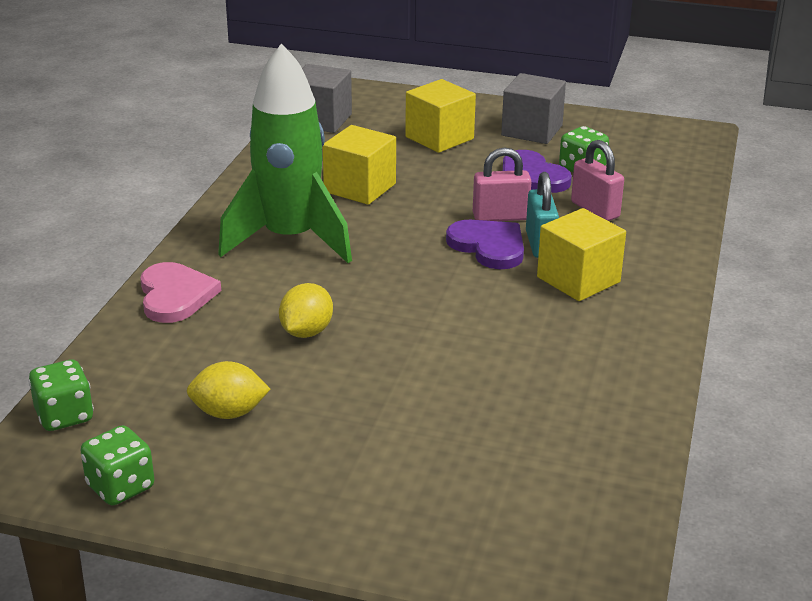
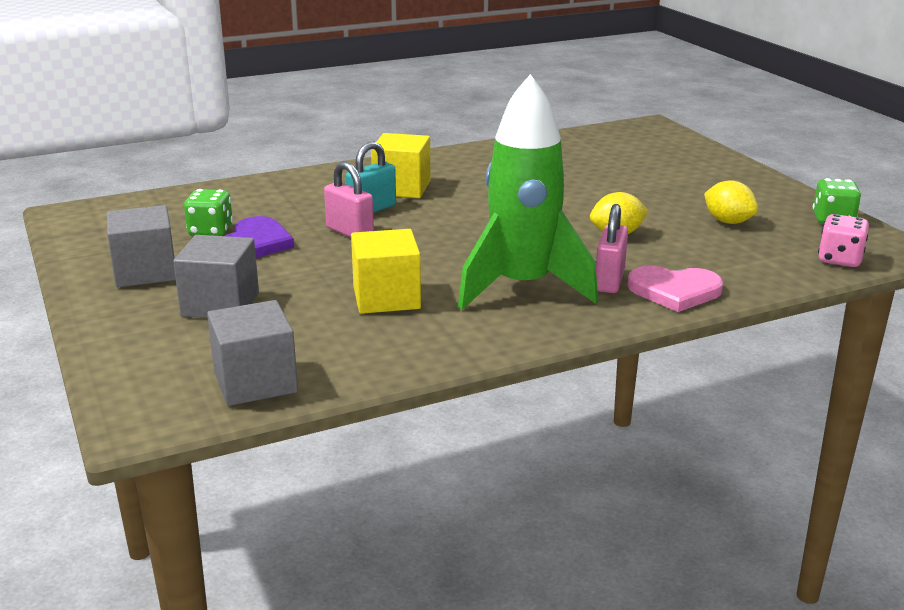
camera: 130 degrees left, 5 degrees down
green dice [28,360,94,431] -> pink dice [818,214,869,267]
pink heart [140,262,221,323] -> pink heart turned 120 degrees counterclockwise [627,266,723,312]
yellow cube [405,79,476,153] -> grey cube [173,235,259,318]
purple heart [446,220,524,269] -> none
pink padlock [571,140,624,221] -> pink padlock moved to [596,204,628,293]

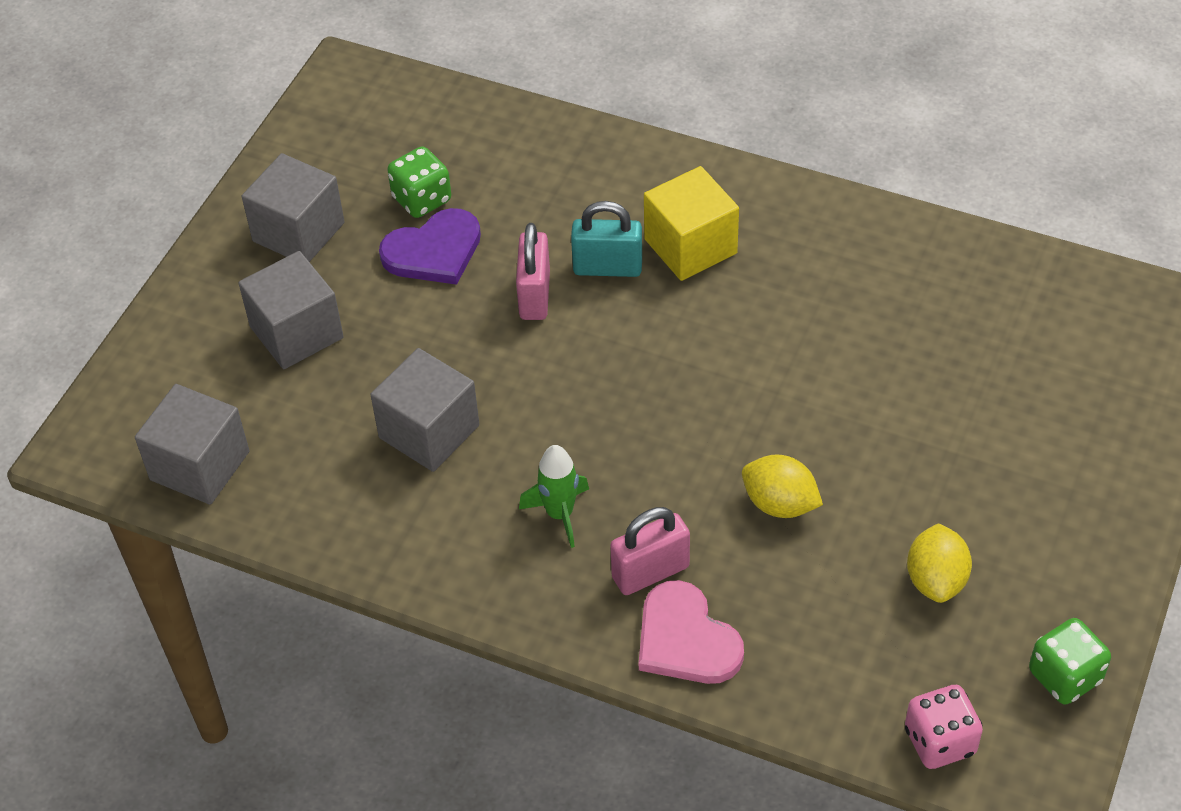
camera: 50 degrees right, 25 degrees up
yellow cube [351,229,421,314] -> grey cube [370,348,479,472]
green rocket [458,74,598,310] -> green rocket [519,445,589,548], size x0.43

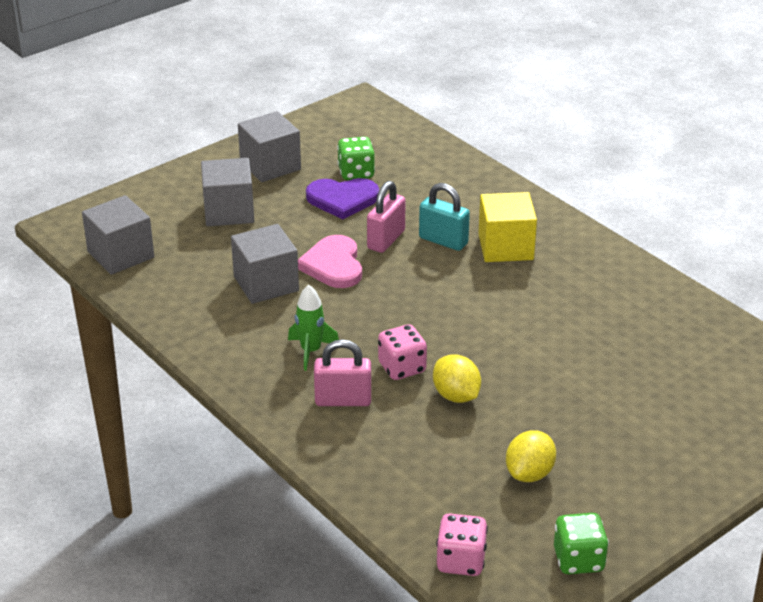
camera: 25 degrees right, 15 degrees down
pink heart [639,580,744,684] -> pink heart moved to [298,235,362,288]
none -> pink dice [378,324,427,380]

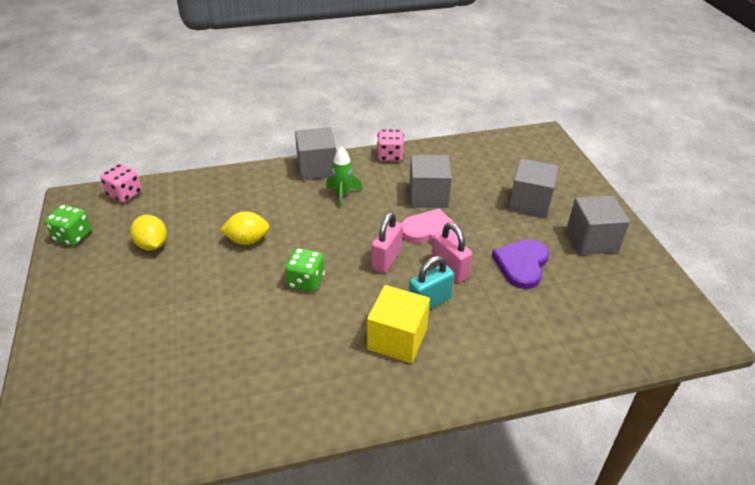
camera: 115 degrees right, 5 degrees up
grey cube [82,195,154,275] -> grey cube moved to [295,127,336,180]
pink padlock [314,339,371,406] -> pink padlock moved to [371,212,403,273]
green dice [337,137,375,180] -> green dice moved to [285,248,325,292]
pink dice [378,324,427,380] -> pink dice moved to [377,129,404,161]

